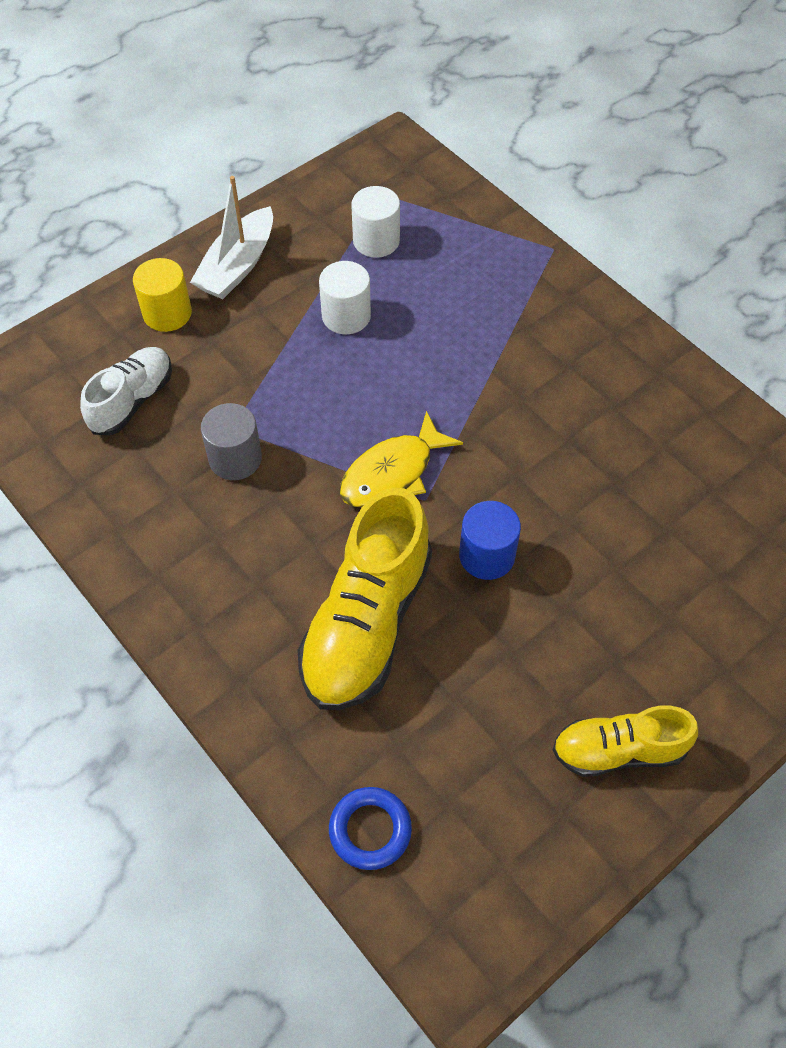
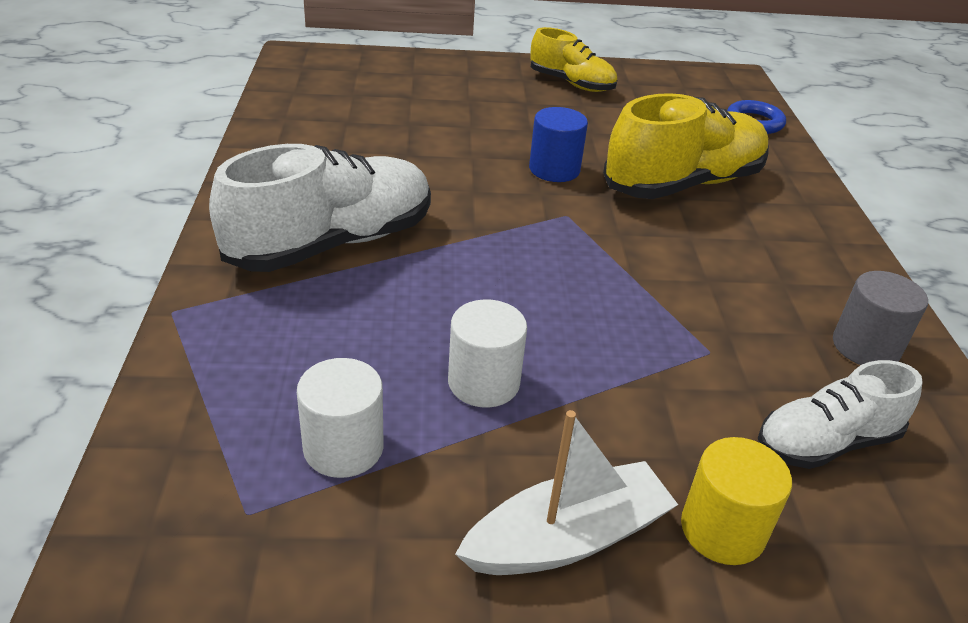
camera: 145 degrees left, 20 degrees down
grey cylinder [201,403,262,480] -> grey cylinder moved to [833,271,928,365]
yellow fish [340,411,463,507] -> none
none -> white shoe [209,144,431,272]

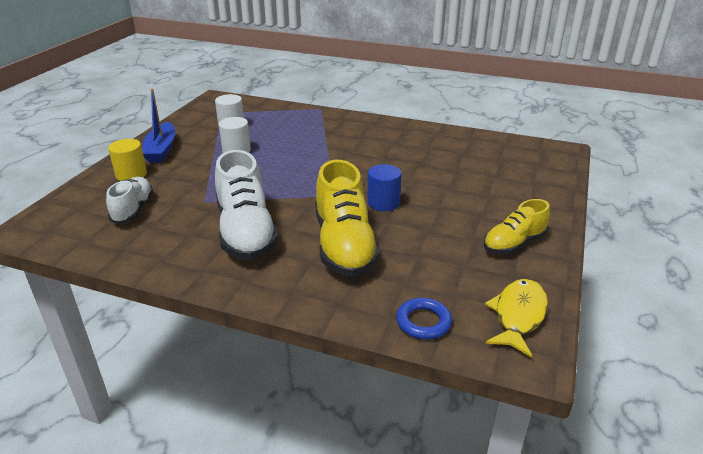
camera: 115 degrees right, 5 degrees down
white shoe [209,144,431,272] -> white shoe moved to [215,150,279,260]
white boat [455,410,678,575] -> blue boat [142,88,175,163]
grey cylinder [833,271,928,365] -> none
none -> yellow fish [485,279,548,358]

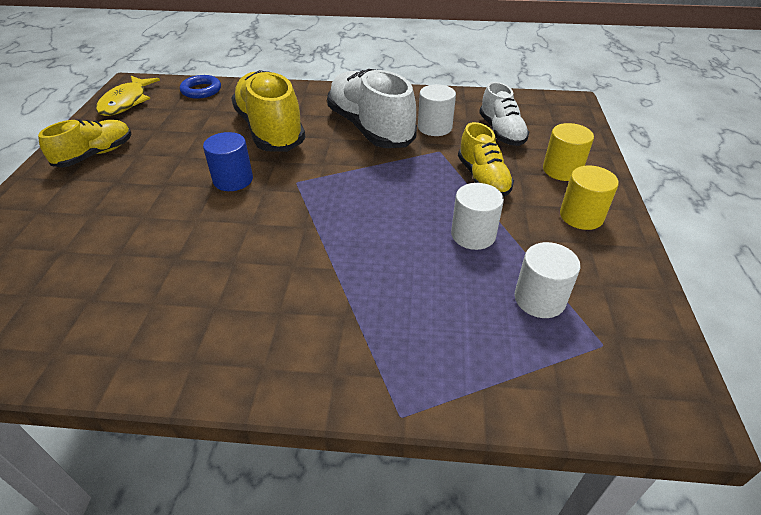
camera: 165 degrees right, 10 degrees up
blue boat [142,88,175,163] -> yellow cylinder [560,165,619,230]
none -> white cylinder [418,84,456,136]
none -> yellow shoe [458,122,514,197]

